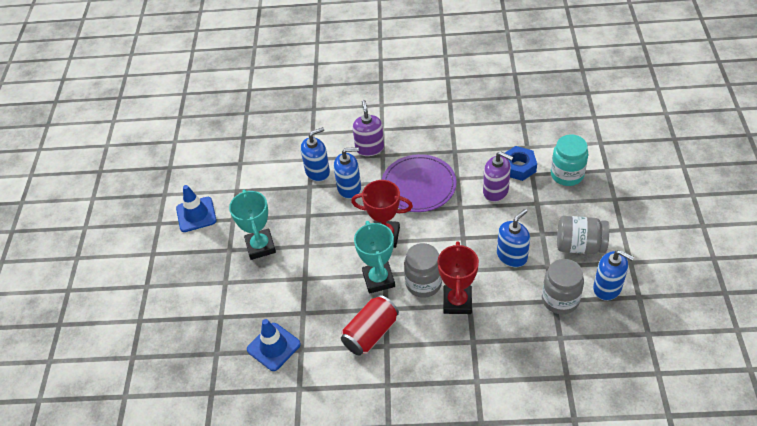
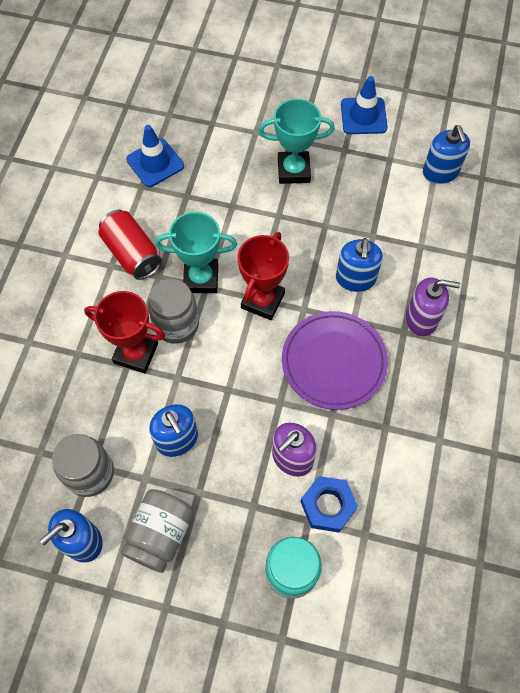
camera: 100 degrees right, 15 degrees up
blue soap dispenser [301,127,330,182] -> blue soap dispenser moved to [423,125,470,184]

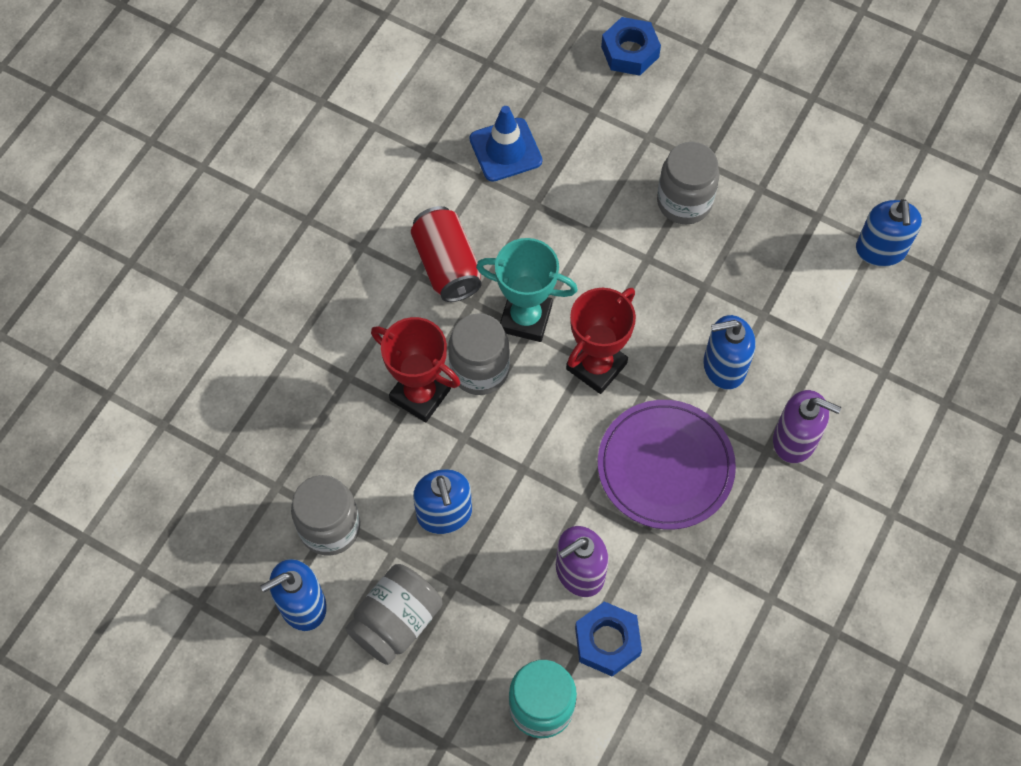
camera: 15 degrees right, 0 degrees up
turquoise trophy [259,98,335,184] -> grey jar [657,142,719,224]
blue soap dispenser [336,238,383,292] -> blue soap dispenser turned 60 degrees clockwise [703,315,756,390]
blue traffic cone [341,76,388,134] -> none
none -> blue nut [601,17,661,76]

